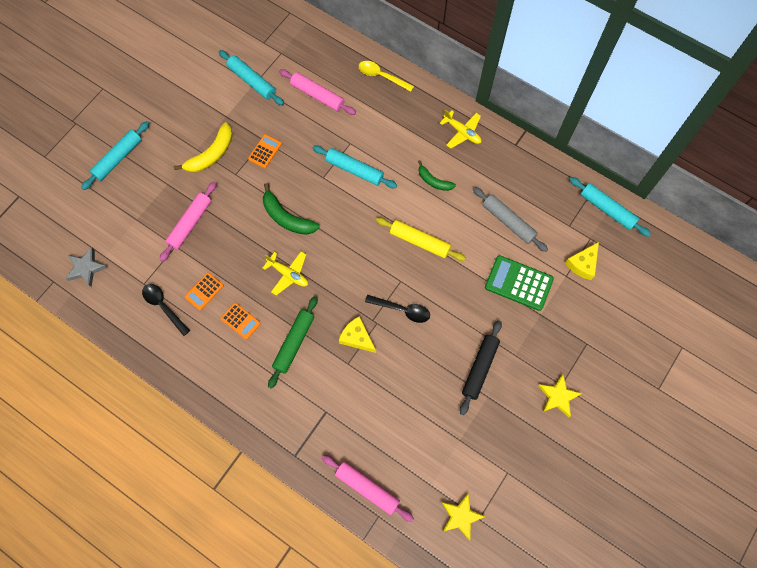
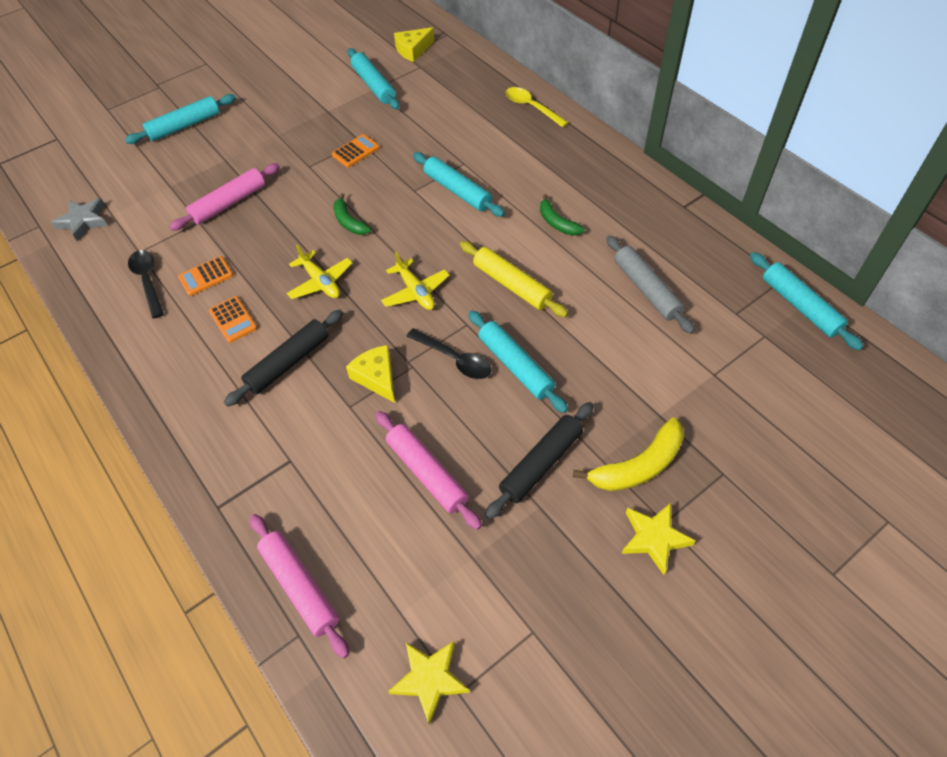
camera: 20 degrees right, 15 degrees down
yellow banana [174,122,232,172] -> yellow banana moved to [573,418,684,491]
green banana [263,183,320,235] -> green banana [333,193,371,235], size x0.63
green rolling pin [268,296,318,389] -> black rolling pin [224,310,343,407]
pink rolling pin [279,69,356,115] -> pink rolling pin moved to [375,411,482,530]
yellow plane [440,109,481,148] -> yellow plane moved to [381,252,450,310]
green calculator [485,255,554,311] -> none
yellow cheese [565,242,599,280] -> yellow cheese moved to [394,27,434,62]
none -> turquoise rolling pin [468,311,568,413]

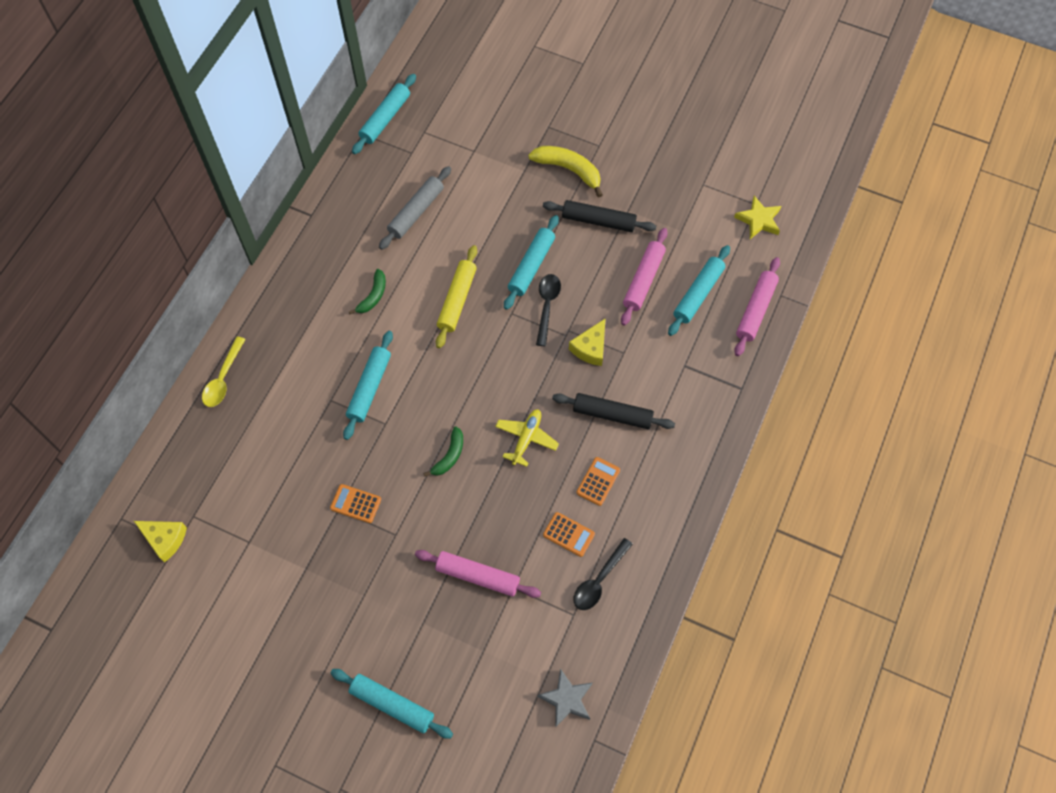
camera: 120 degrees left, 10 degrees up
turquoise rolling pin [348,48,400,110] -> turquoise rolling pin moved to [668,245,730,336]
yellow plane [381,252,450,310] -> none
yellow star [622,503,695,575] -> none

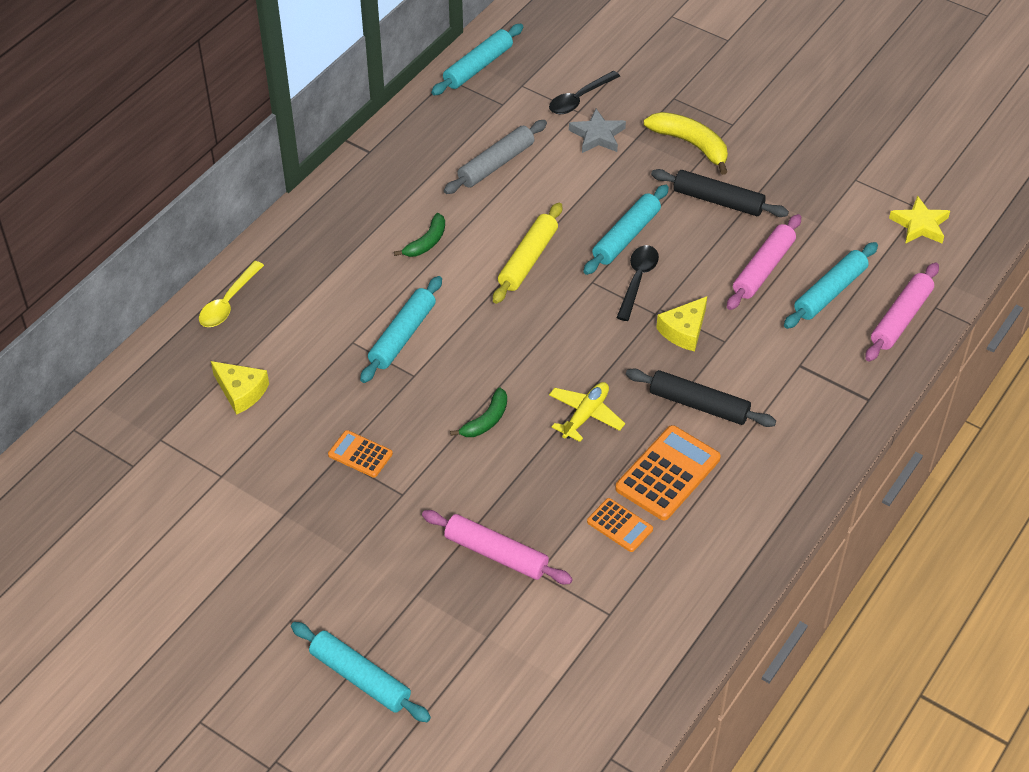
camera: 10 degrees right, 15 degrees down
yellow cheese [134,521,187,563] -> yellow cheese moved to [211,361,269,415]
grey star [537,668,593,728] -> grey star moved to [569,109,626,153]
black spoon [574,538,633,610] -> black spoon moved to [549,71,620,114]
orange calculator [577,457,620,506] -> orange calculator [615,425,721,520], size x1.75

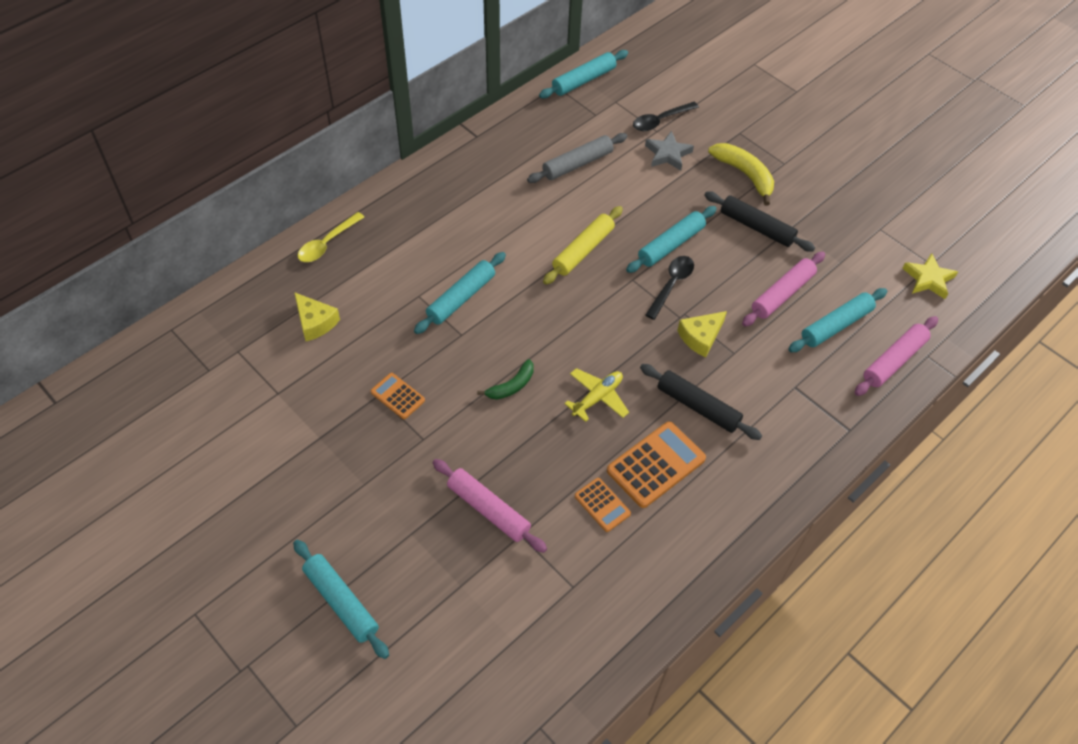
camera: 10 degrees right, 5 degrees up
green banana [394,213,445,257] -> none

